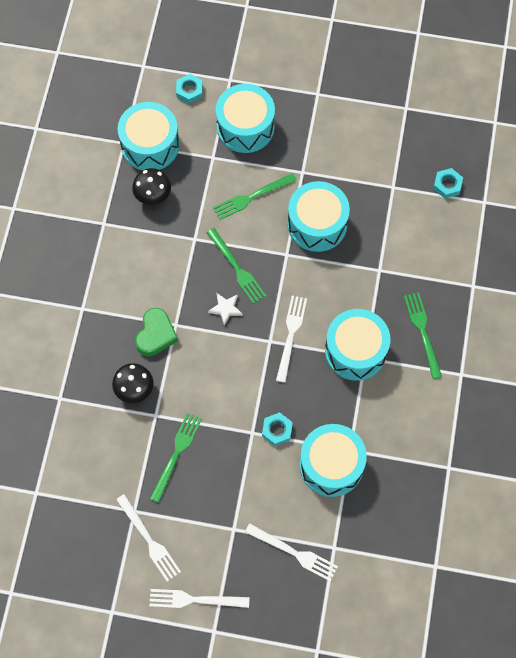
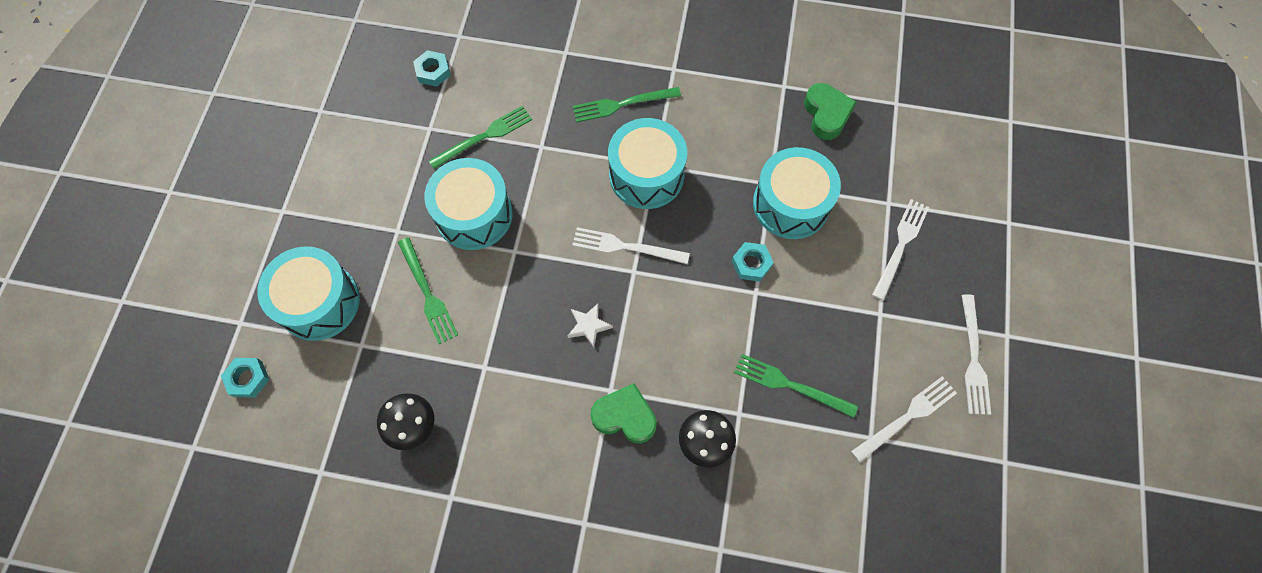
camera: 90 degrees left, 0 degrees up
turquoise drum [118,102,179,170] -> none
green fork [207,228,266,304] -> green fork moved to [429,106,532,169]
none -> green heart [804,83,857,140]

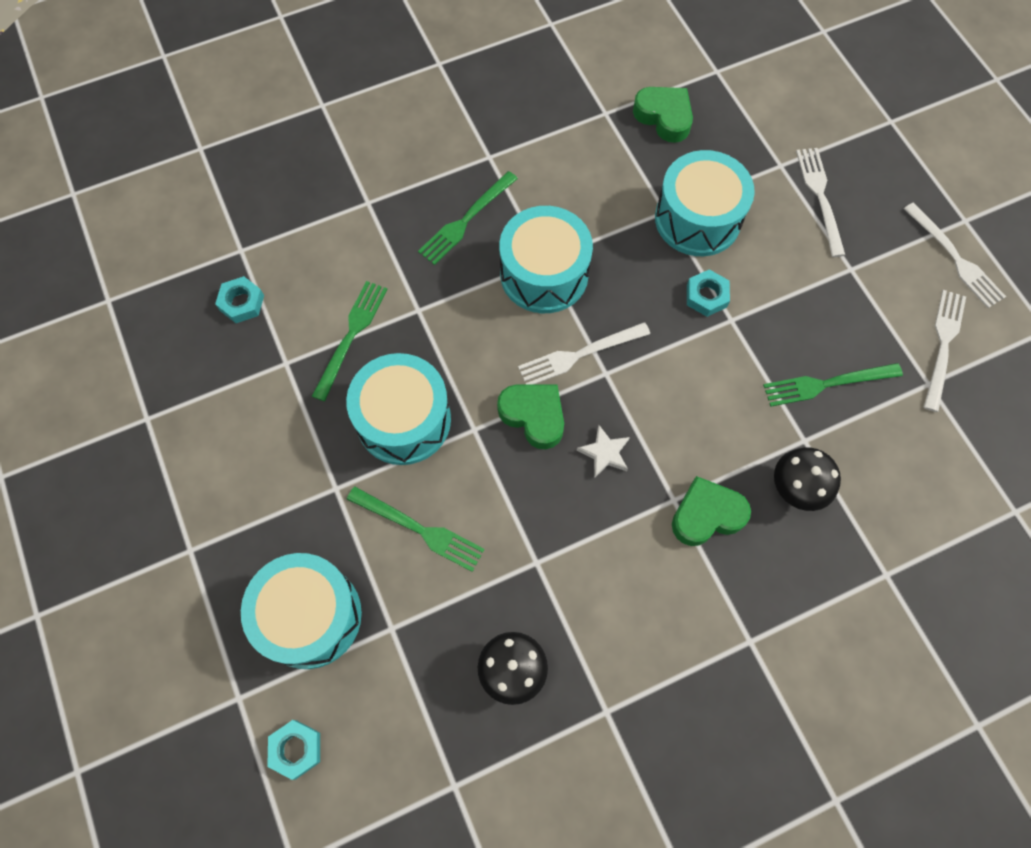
camera: 35 degrees left, 0 degrees up
none -> green heart [497,384,564,449]

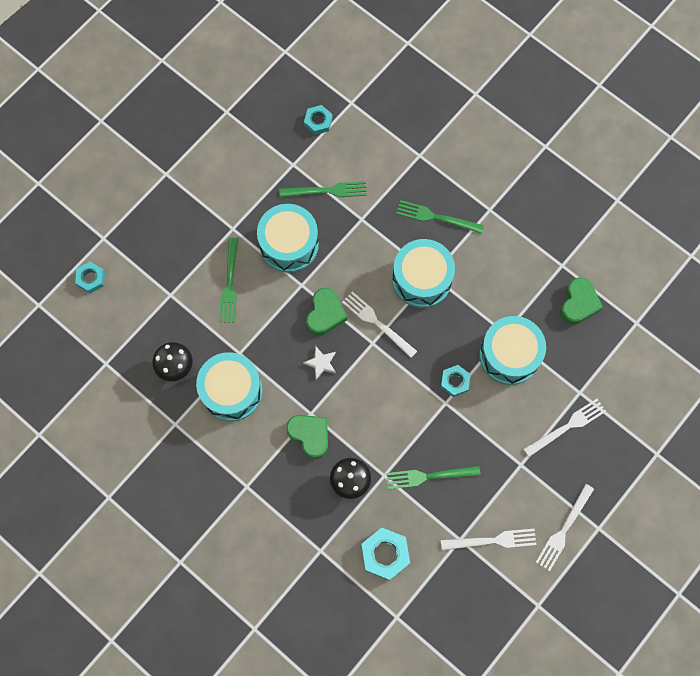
camera: 65 degrees right, 5 degrees up
turquoise drum [241,553,362,669] -> turquoise drum moved to [196,352,262,421]
green fork [763,363,903,407] -> green fork turned 60 degrees counterclockwise [386,466,481,489]
none -> turquoise nut [361,528,410,581]

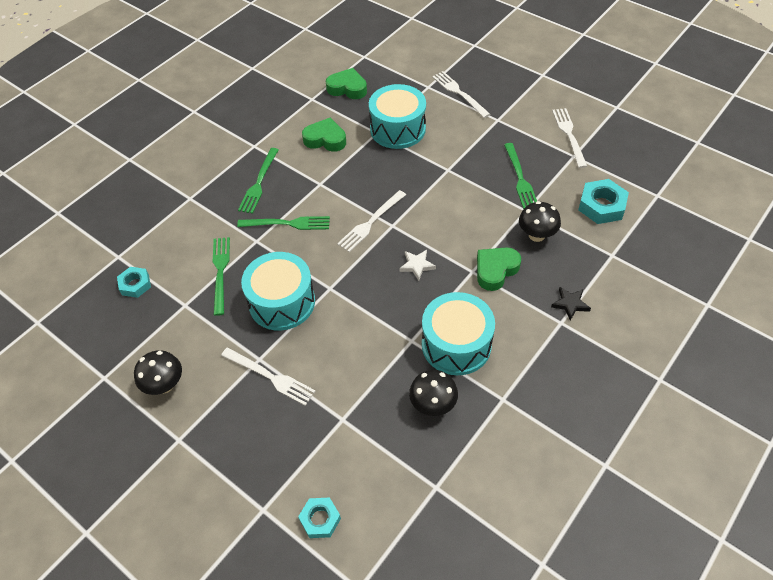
camera: 90 degrees left, 20 degrees down
green fork [219,237,238,323] -> green fork moved to [237,216,330,230]
green heart [306,288,347,336] -> green heart moved to [302,117,346,152]
turquoise drum [392,239,455,308] -> none
turquoise nut [441,365,471,397] -> none
white fork [536,484,594,571] -> white fork moved to [221,347,316,406]
none -> black mushroom [134,350,182,395]
none -> black star [551,287,591,321]

